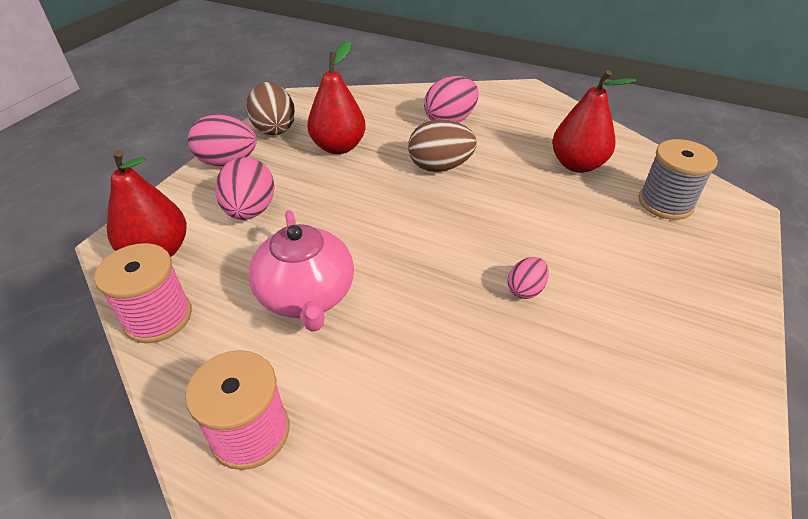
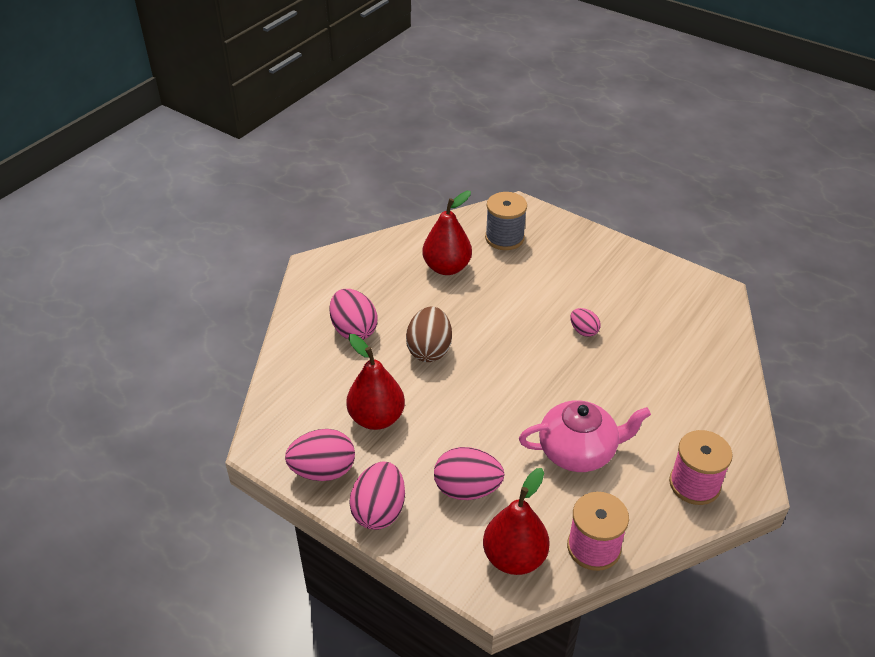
camera: 80 degrees left, 0 degrees up
brown egg [246,82,295,135] -> pink egg [285,429,355,481]

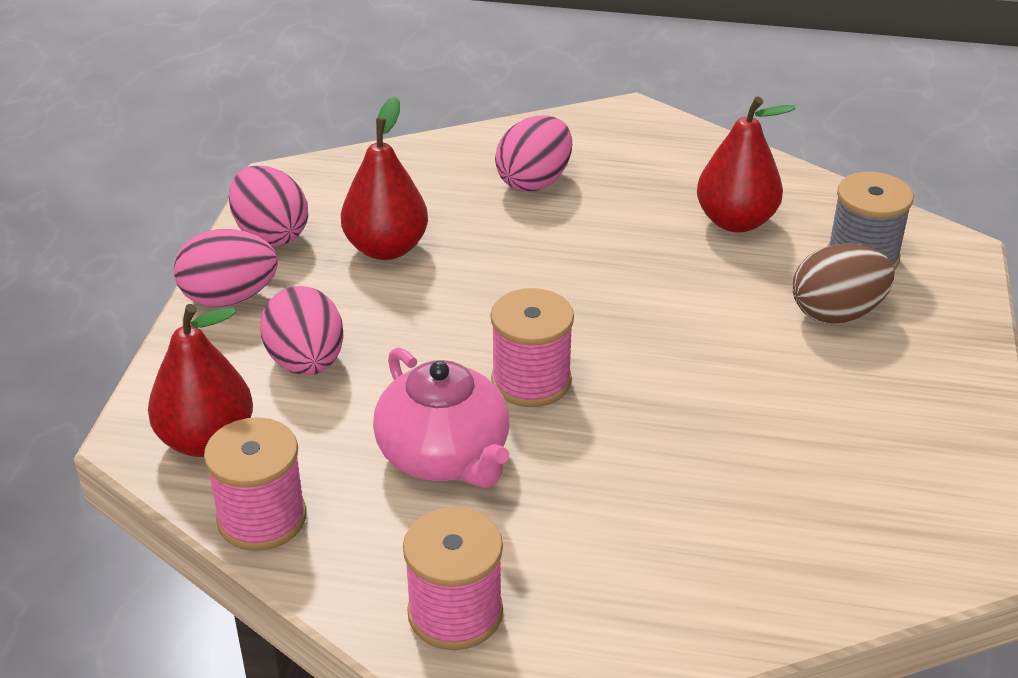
camera: 65 degrees right, 5 degrees down
brown egg [406,306,452,362] -> brown egg moved to [793,244,894,324]
pink egg [570,308,600,337] -> none
none -> pink spool [491,288,574,407]

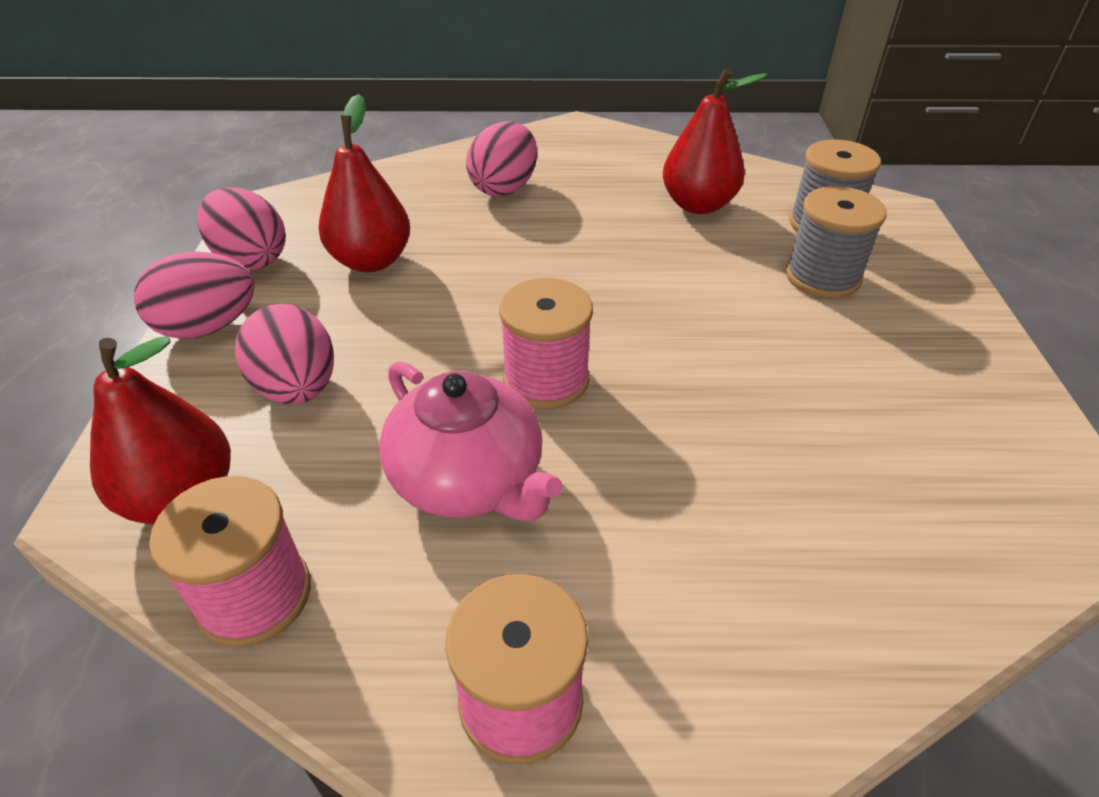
camera: 10 degrees left, 5 degrees up
brown egg [793,244,894,324] -> grey spool [786,186,887,299]

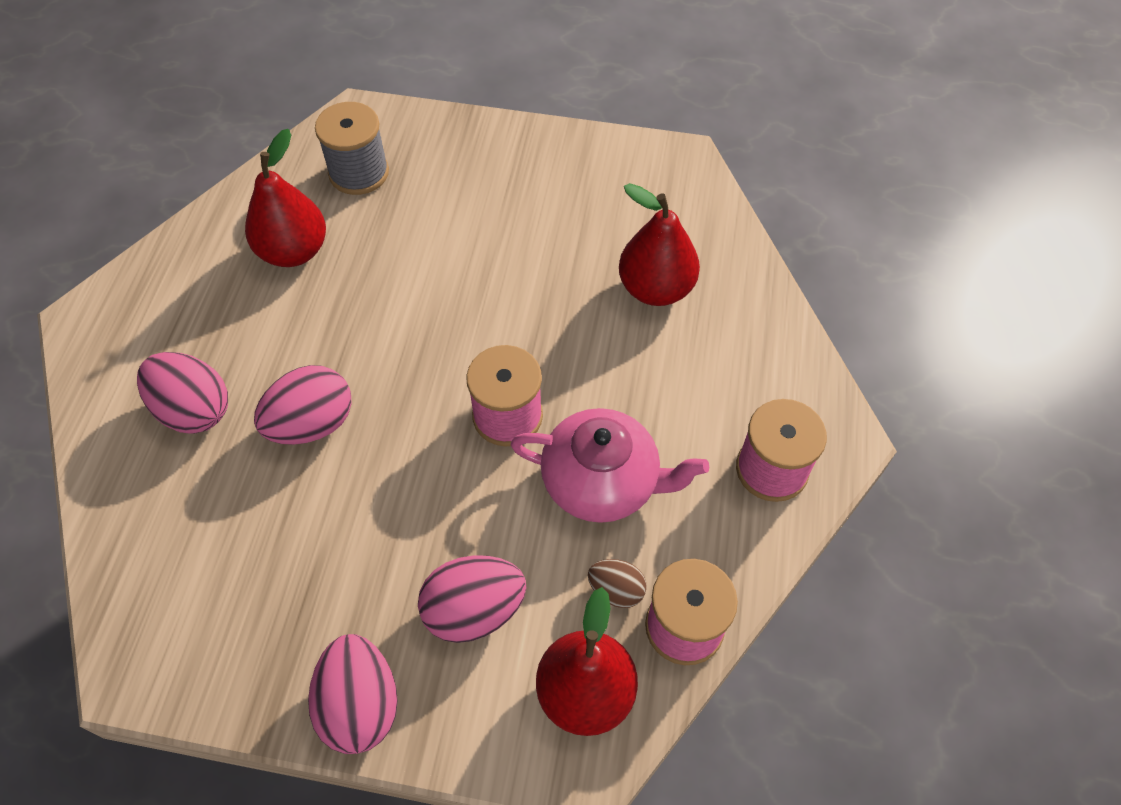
camera: 80 degrees left, 15 degrees up
pink egg [197,187,286,270] -> pink egg moved to [254,365,351,445]
red pear [319,94,410,273] -> red pear moved to [619,183,700,306]
pink teapot [380,361,562,521] -> pink teapot turned 45 degrees clockwise [510,408,709,523]
grey spool [786,186,887,299] -> none
none -> brown egg [588,559,647,608]

